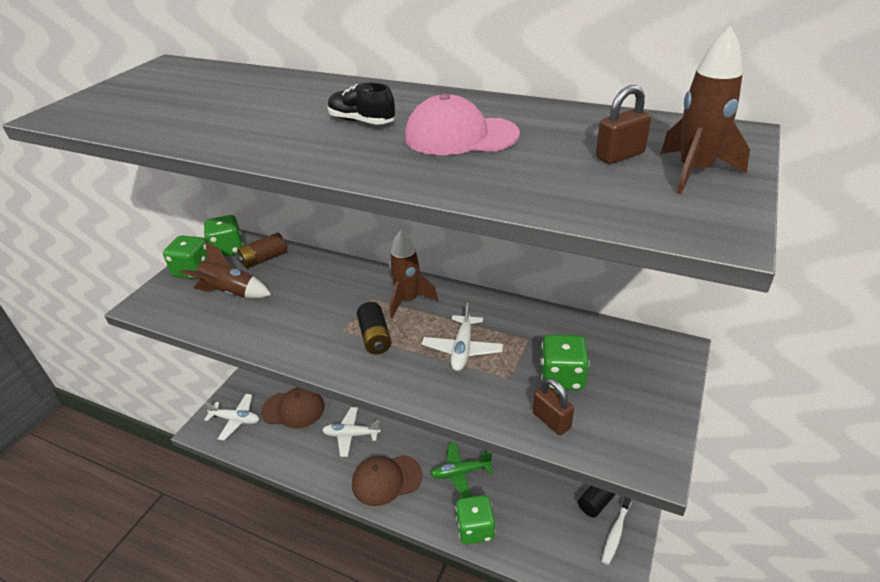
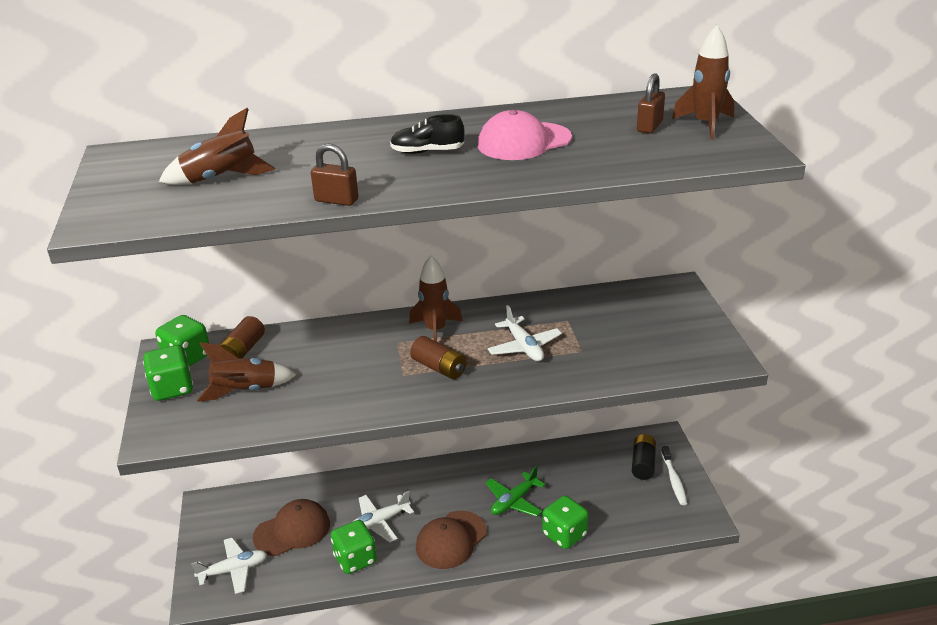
camera: 35 degrees left, 5 degrees down
black battery [357,302,392,354] -> brown battery [410,336,467,379]
brown padlock [533,378,574,435] -> brown padlock moved to [311,143,359,206]
green dice [540,334,590,390] -> green dice moved to [331,520,377,574]
none -> brown rocket [159,108,275,185]

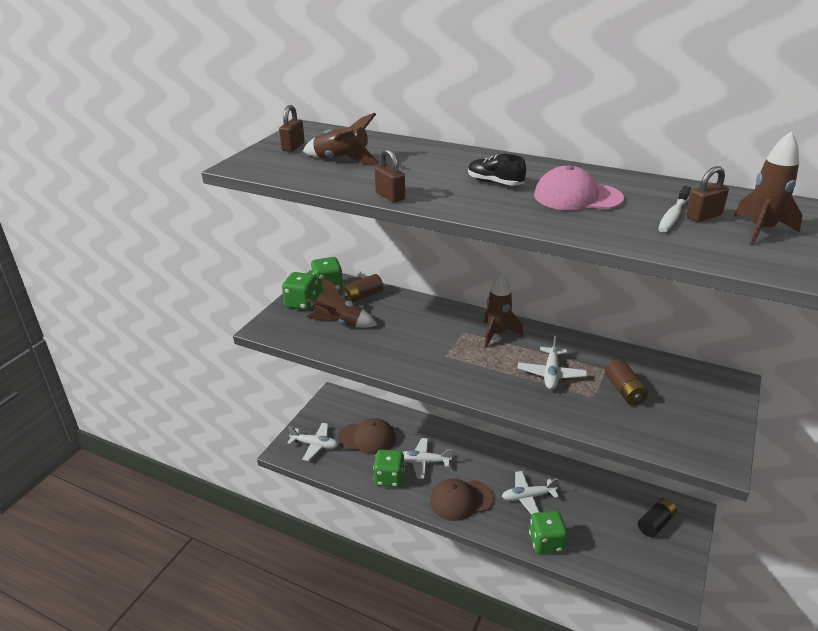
camera: 35 degrees right, 0 degrees up
brown battery [410,336,467,379] -> brown battery moved to [605,359,648,405]
green plane [485,466,546,517] -> white plane [502,471,559,515]
white toothbrush [661,446,687,505] -> white toothbrush moved to [658,186,691,233]
none -> brown padlock [279,105,305,152]

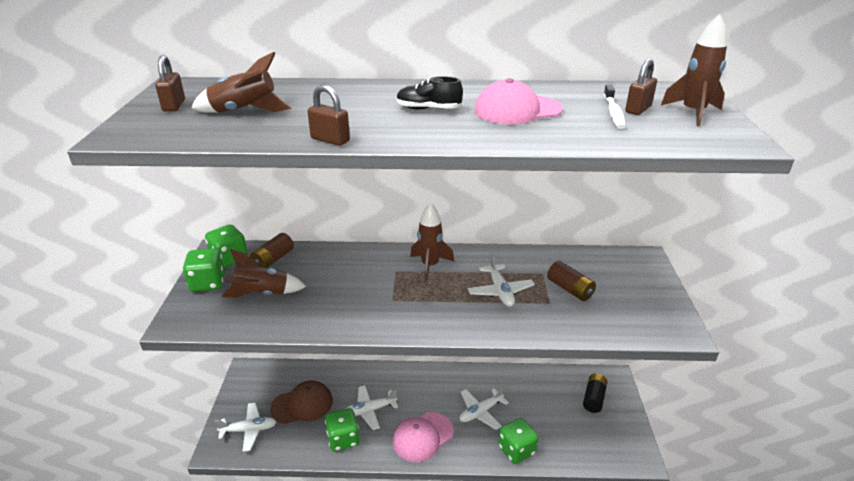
camera: 25 degrees left, 0 degrees up
brown cap [430,478,494,521] -> pink cap [393,412,454,462]

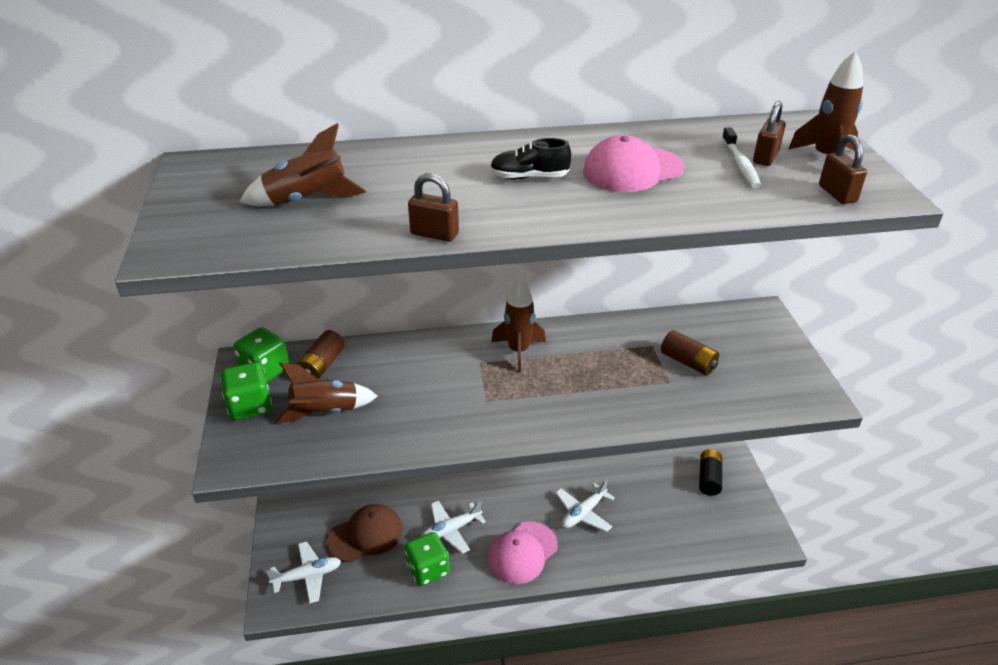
camera: 10 degrees left, 5 degrees up
brown padlock [155,55,185,112] -> brown padlock moved to [819,135,867,204]
white plane [468,253,535,307] -> none
green dice [498,418,539,464] -> none

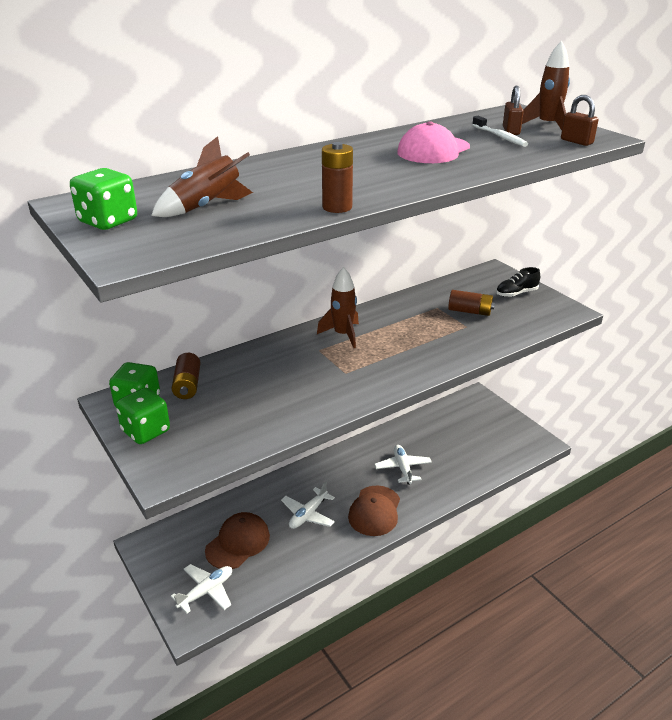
camera: 25 degrees left, 5 degrees down
brown rocket [275,362,378,423] -> none
green dice [405,532,450,586] -> green dice moved to [70,168,137,230]
brown padlock [408,173,459,242] -> brown battery [322,142,353,213]
pink cap [487,521,558,584] -> brown cap [348,486,400,536]
black shoe [490,138,571,179] -> black shoe moved to [496,267,540,297]
white plane [555,479,615,532] -> white plane turned 150 degrees clockwise [375,445,432,485]
black battery [699,449,722,496] -> none

